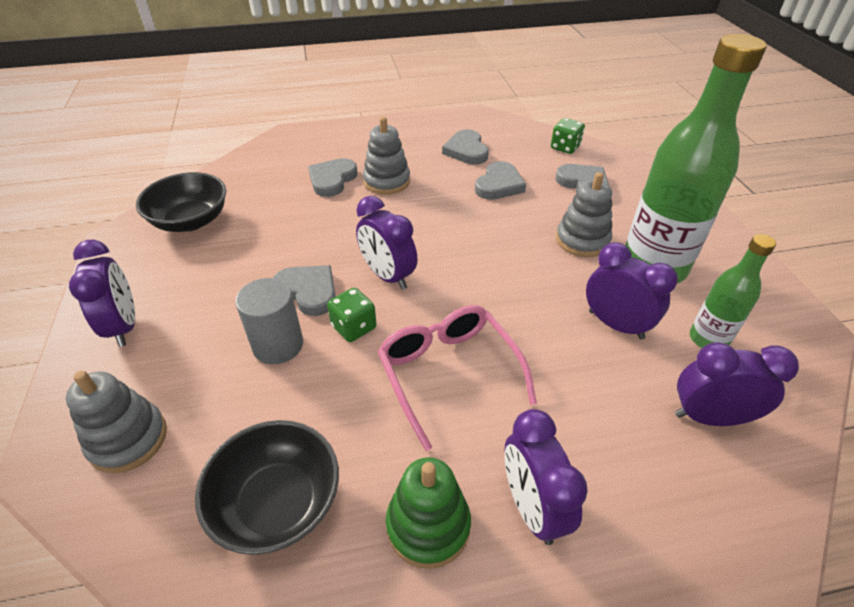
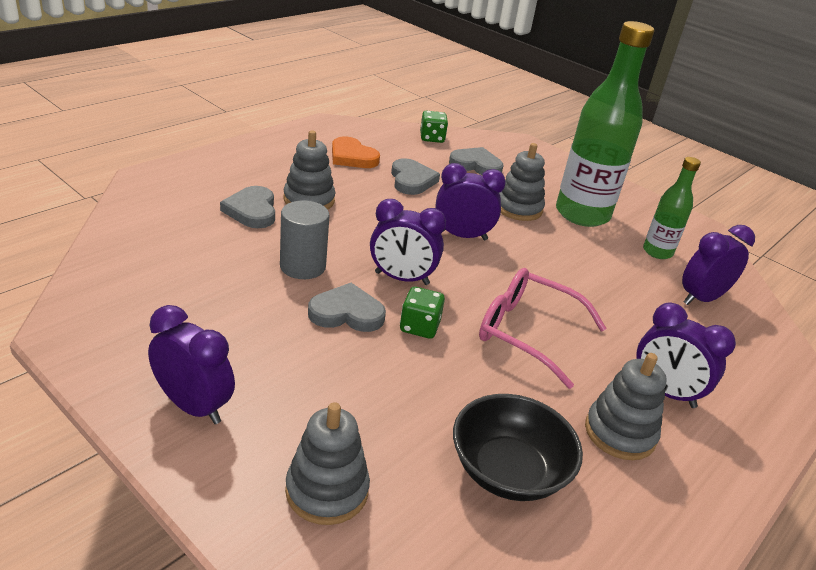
camera: 40 degrees left, 10 degrees down
black bowl [136,172,226,232] -> none
grey cylinder [235,278,303,364] -> grey cylinder moved to [280,200,329,279]
green stacking toy [386,457,471,569] -> grey stacking toy [585,353,667,460]
grey heart [442,130,489,165] -> orange heart [332,136,380,168]
purple clock [586,242,678,340] -> purple clock moved to [435,163,506,240]

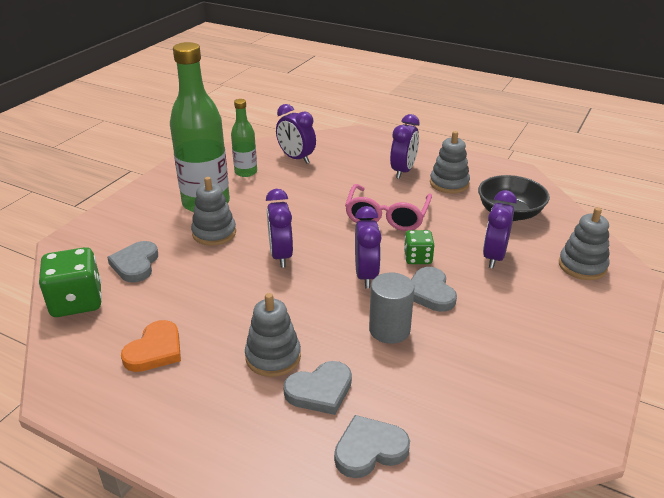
camera: 100 degrees left, 0 degrees up
purple clock [148,305,235,424] -> purple clock moved to [483,190,517,268]
grey heart [391,158,440,195] -> grey heart moved to [334,415,410,478]
green dice [420,111,448,143] -> green dice [39,247,102,317], size x1.71

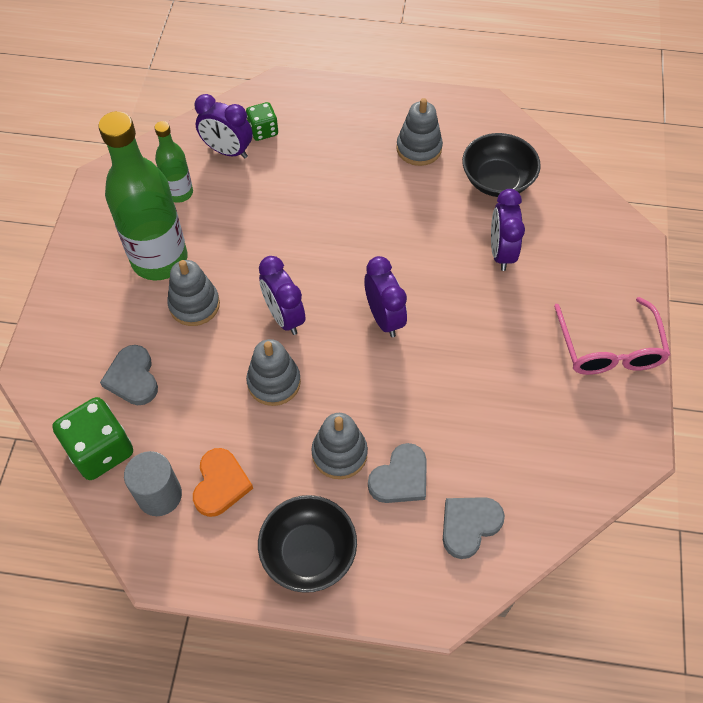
camera: 20 degrees left, 25 degrees up
pink glasses [345,184,432,231] -> pink glasses moved to [554,297,670,375]
grey cylinder [369,273,414,344] -> grey cylinder moved to [124,451,182,516]
purple clock [390,114,419,179] -> none
green dice [404,230,434,264] -> green dice moved to [246,102,278,141]
grey heart [411,267,457,312] -> none
grey stacking toy [559,207,610,280] -> grey stacking toy moved to [246,339,301,406]
none -> black bowl [258,495,357,593]

